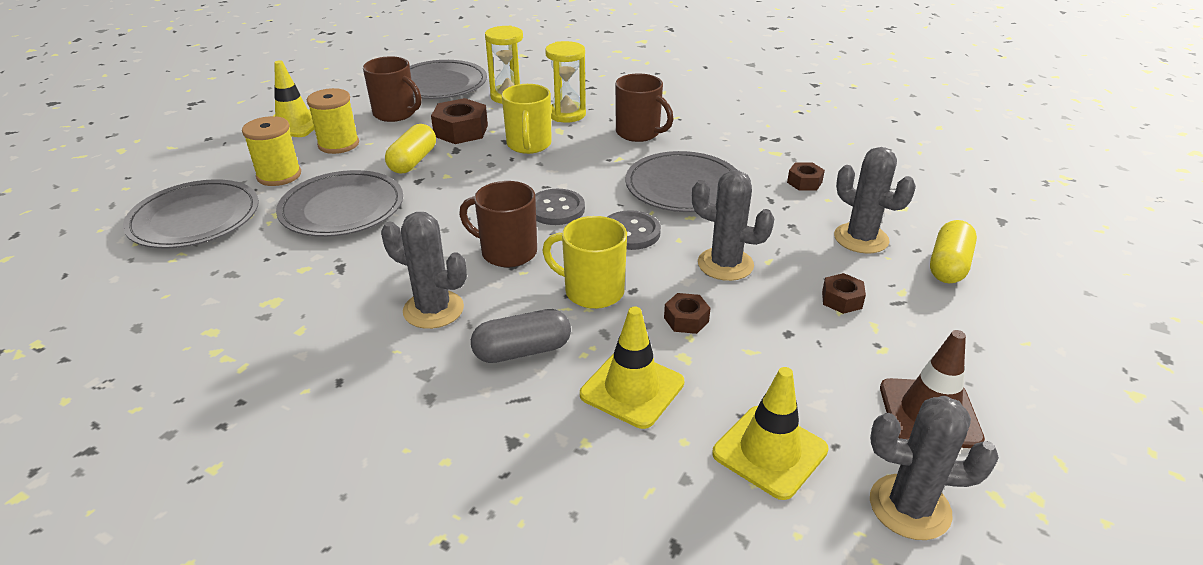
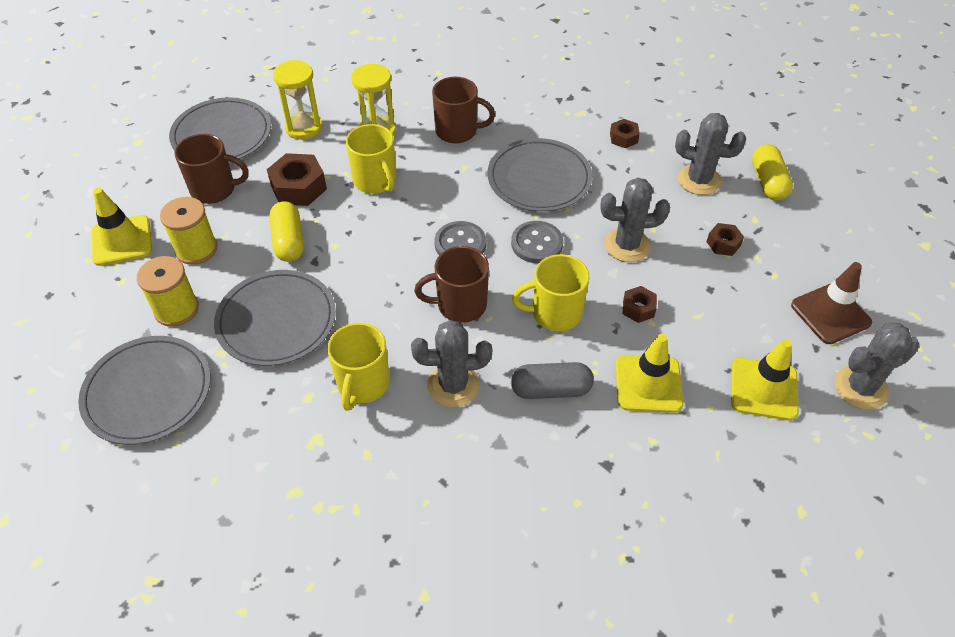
camera: 30 degrees left, 15 degrees up
grey capsule [471,309,571,363] -> grey capsule turned 45 degrees clockwise [511,362,594,399]
none -> yellow mug [327,323,390,411]

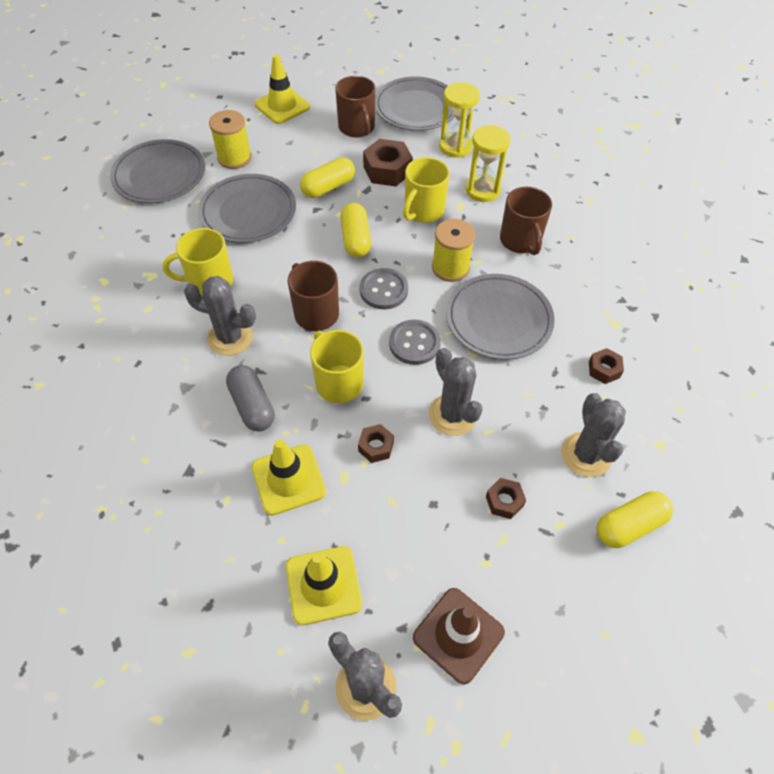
camera: 65 degrees right, 5 degrees up
yellow spool [160,197,217,265] -> yellow spool moved to [432,219,476,282]
grey cactus [411,320,492,407] -> grey cactus turned 45 degrees counterclockwise [184,276,256,356]
none -> yellow capsule [341,203,371,257]

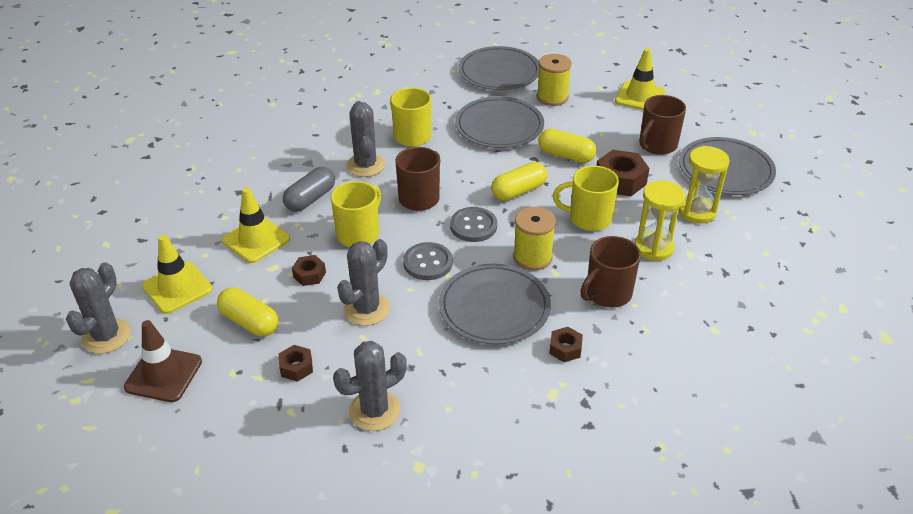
camera: 65 degrees right, 15 degrees down
brown nut [589,348,624,384] -> brown nut moved to [549,327,583,362]
yellow capsule [596,491,673,548] -> yellow capsule moved to [217,288,278,337]

